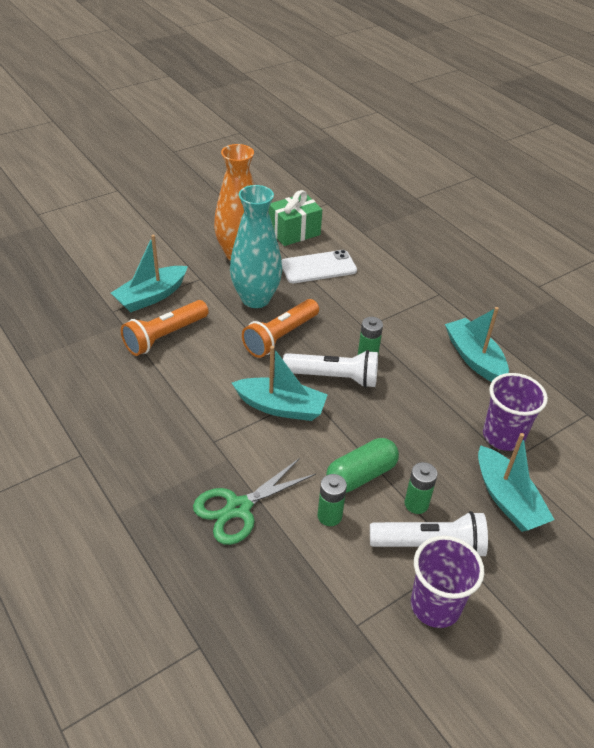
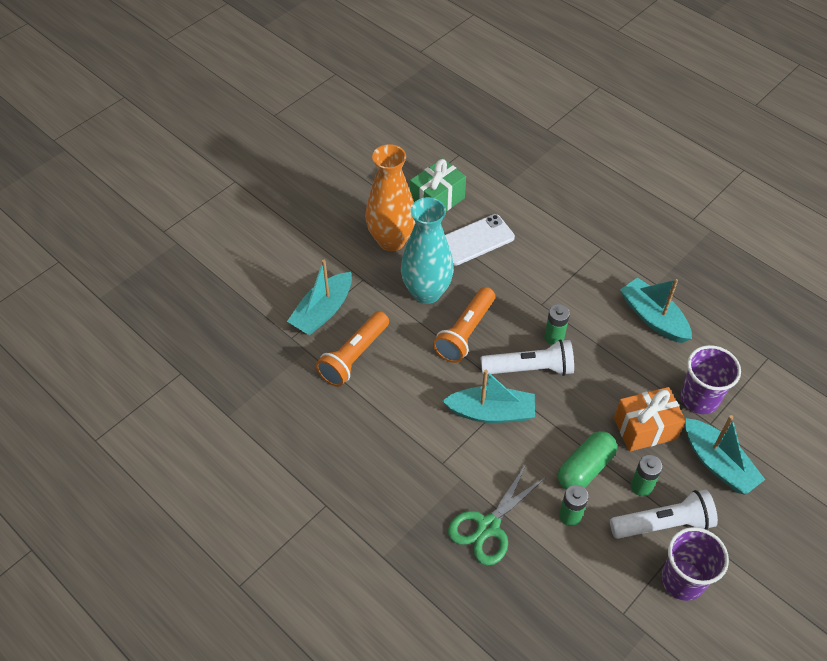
camera: 10 degrees left, 10 degrees up
none -> orange gift [614,387,686,452]

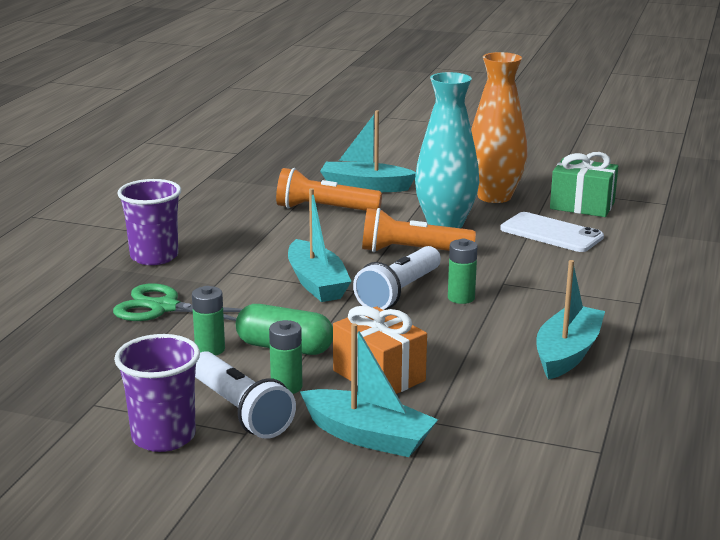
camera: 65 degrees right, 30 degrees down
white flashlight [480,339,574,376] -> white flashlight turned 60 degrees clockwise [353,246,441,310]
purple cup [680,345,741,414] -> purple cup moved to [117,179,181,265]
turquoise boat [685,415,765,495] -> turquoise boat turned 90 degrees counterclockwise [300,323,438,457]

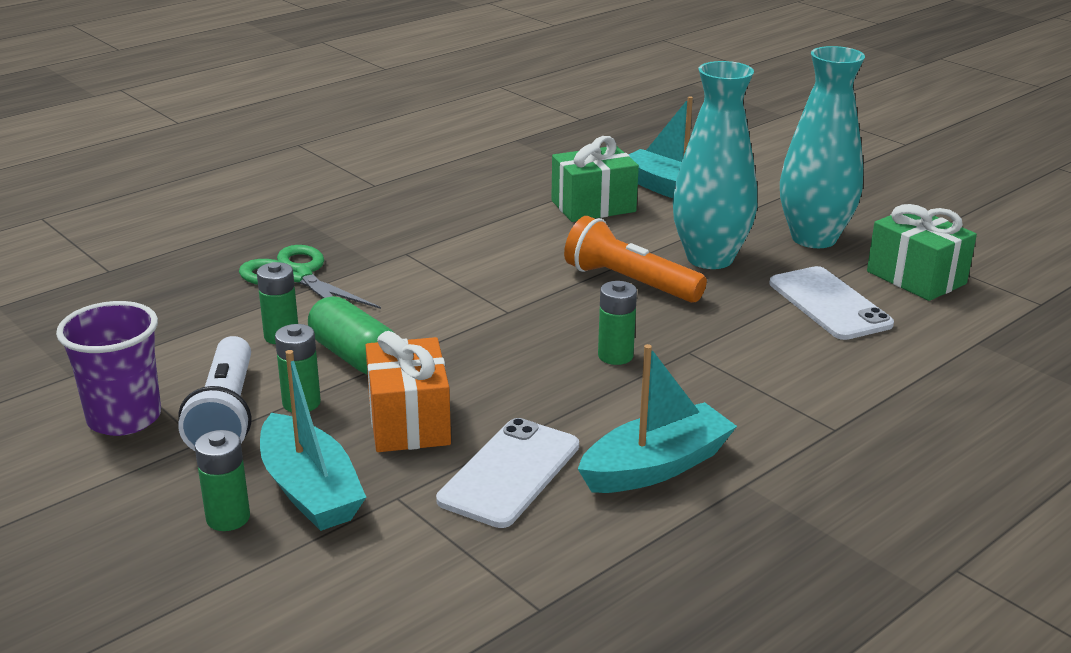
camera: 30 degrees right, 5 degrees up
purple cup [117,179,181,265] -> none
orange flashlight [276,168,382,211] -> green gift [551,136,639,222]
turquoise boat [288,188,352,302] -> none
white flashlight [353,246,441,310] -> none
orange vase [471,52,528,203] -> turquoise vase [780,46,865,248]
none -> green battery [195,430,250,531]
none -> white phone [436,418,579,528]

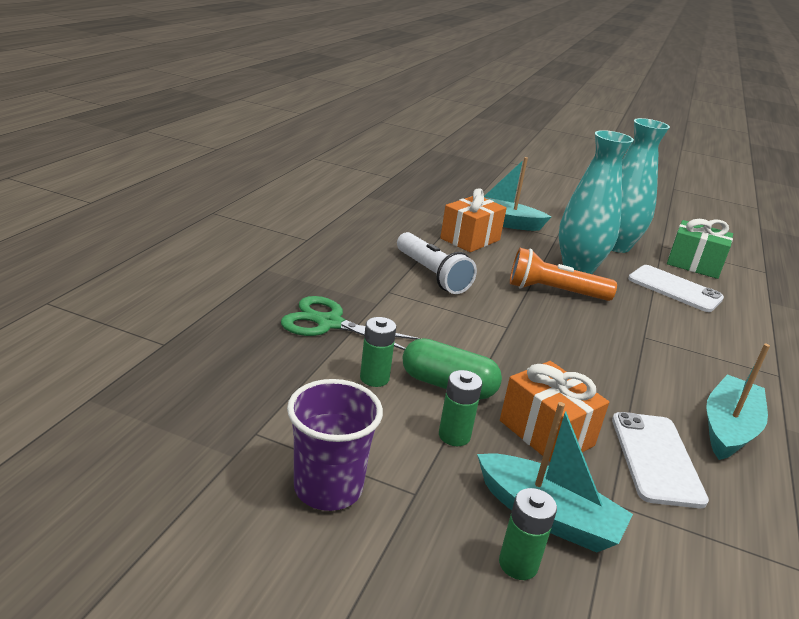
camera: 30 degrees left, 0 degrees up
white flashlight [178,336,251,451] -> white flashlight moved to [397,232,477,294]
green gift [551,136,639,222] -> orange gift [440,188,507,252]
green battery [598,281,637,365] -> none

